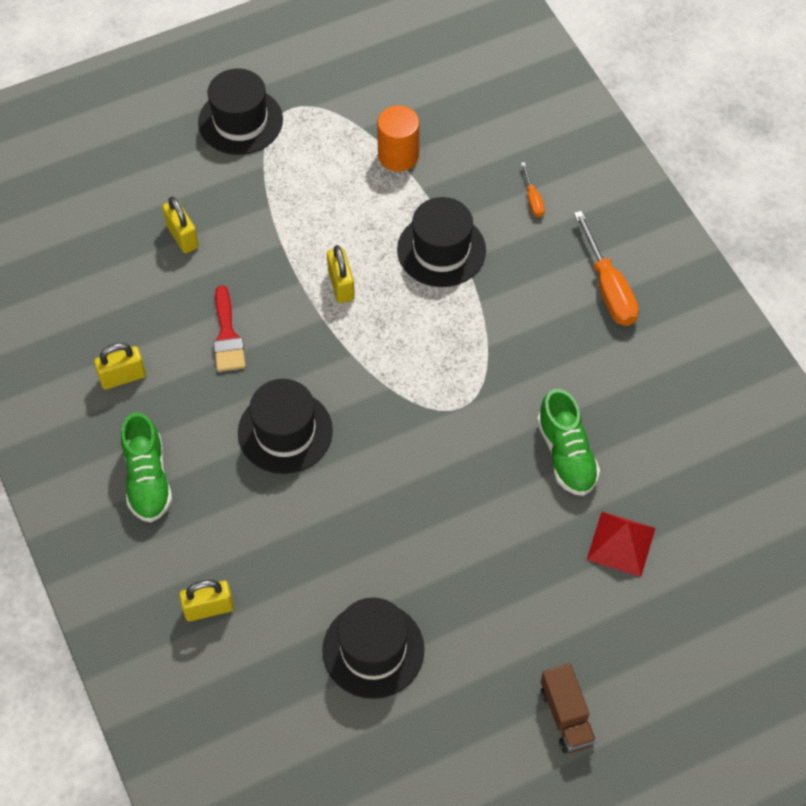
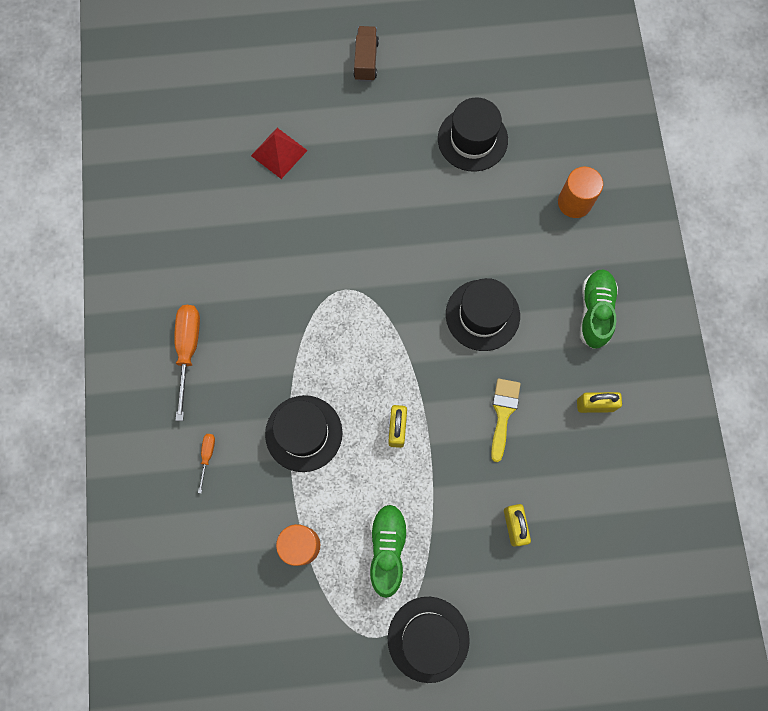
camera: 160 degrees left, 15 degrees up
yellow padlock [179,580,234,621] -> orange cylinder [558,167,603,218]
red brush [213,285,246,372] -> yellow brush [491,379,520,462]
green shoe [537,389,600,496] -> green shoe moved to [370,504,408,598]

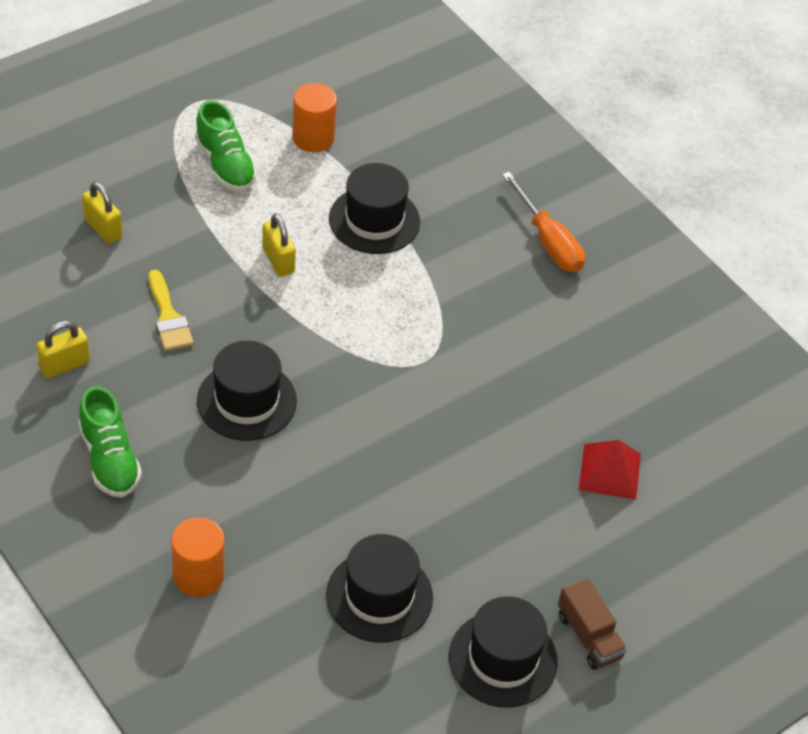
camera: 145 degrees right, 25 degrees down
orange screwdriver [198,434,215,493] -> none
black hat [388,597,470,683] -> black hat moved to [449,596,558,708]

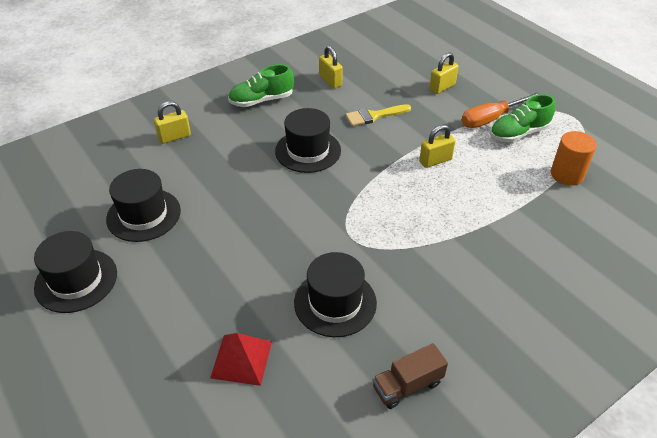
camera: 95 degrees right, 5 degrees down
orange cylinder [171,518,224,597] -> yellow padlock [154,101,191,144]
black hat [329,163,420,254] -> black hat moved to [294,252,377,337]
orange screwdriver [502,172,585,273] -> orange screwdriver moved to [461,92,541,128]
brown truck [558,578,627,670] -> brown truck moved to [372,343,448,409]

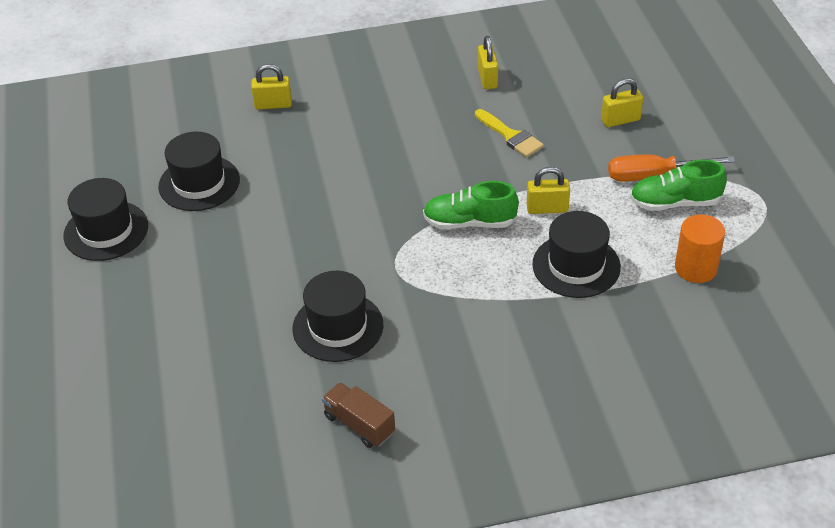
camera: 25 degrees right, 0 degrees up
red pyramid [210,333,272,386] -> none
green shoe [228,64,294,107] -> green shoe moved to [423,181,519,229]
black hat [275,108,341,173] -> black hat moved to [532,211,621,298]
yellow brush [345,104,411,126] -> yellow brush turned 135 degrees counterclockwise [475,109,544,157]
brown truck [372,343,448,409] -> brown truck turned 45 degrees clockwise [322,382,395,448]

